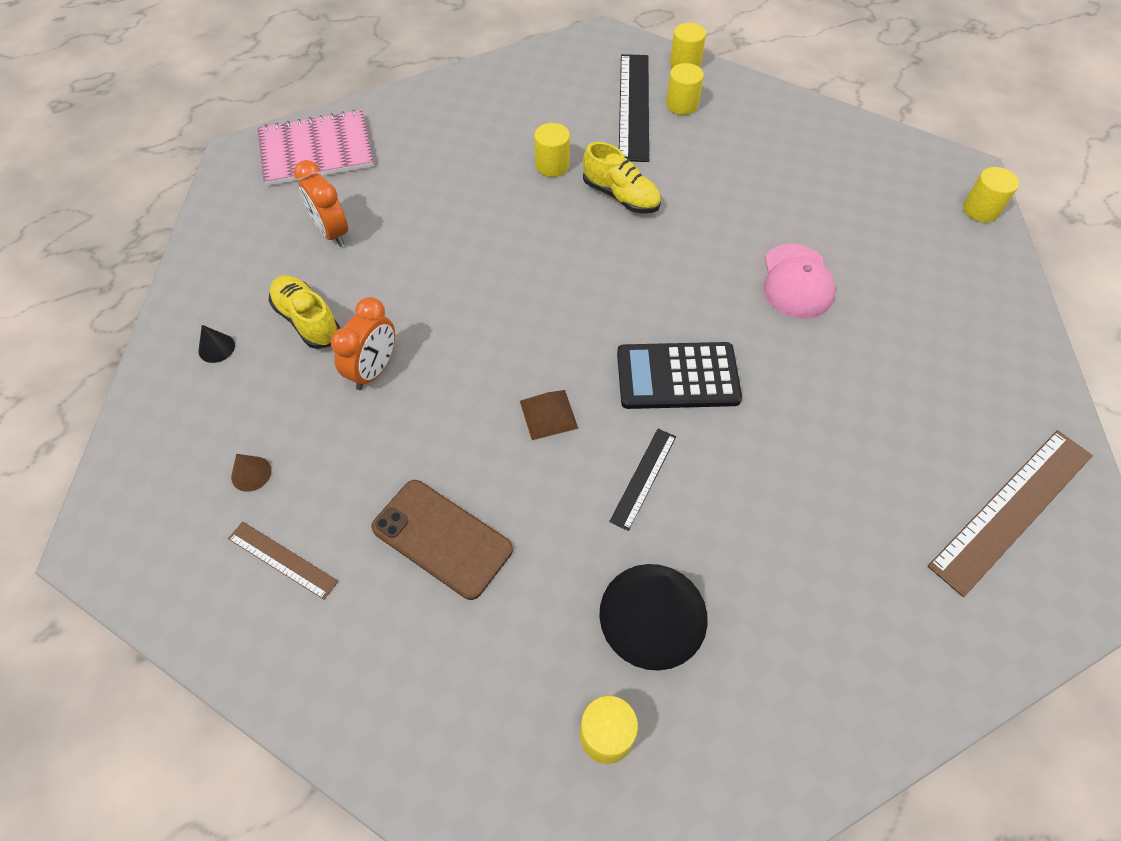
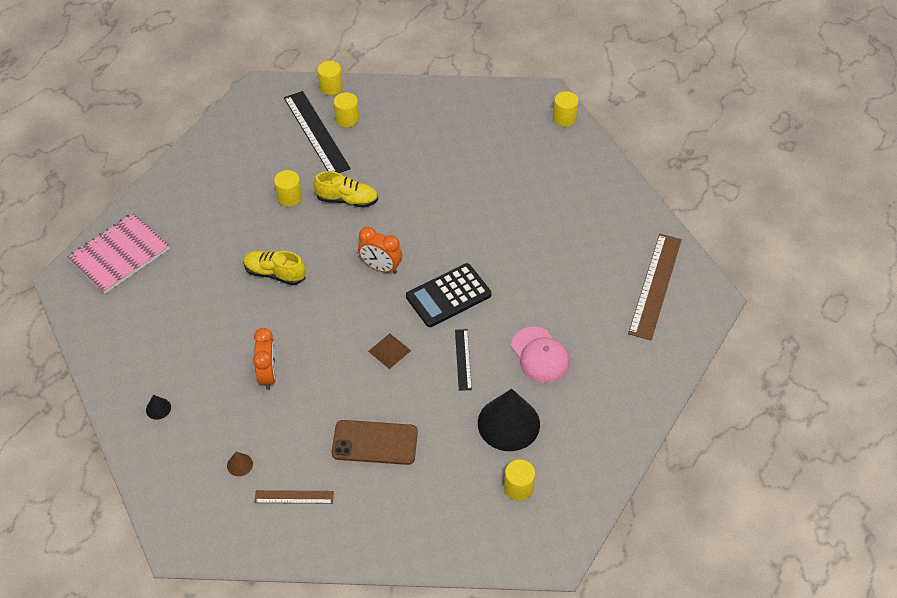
camera: 30 degrees left, 5 degrees down
yellow shoe [269,275,340,349] -> yellow shoe moved to [243,251,306,285]
orange clock [294,160,348,247] -> orange clock moved to [358,227,402,274]
pink cap [764,244,835,319] -> pink cap moved to [511,327,570,383]

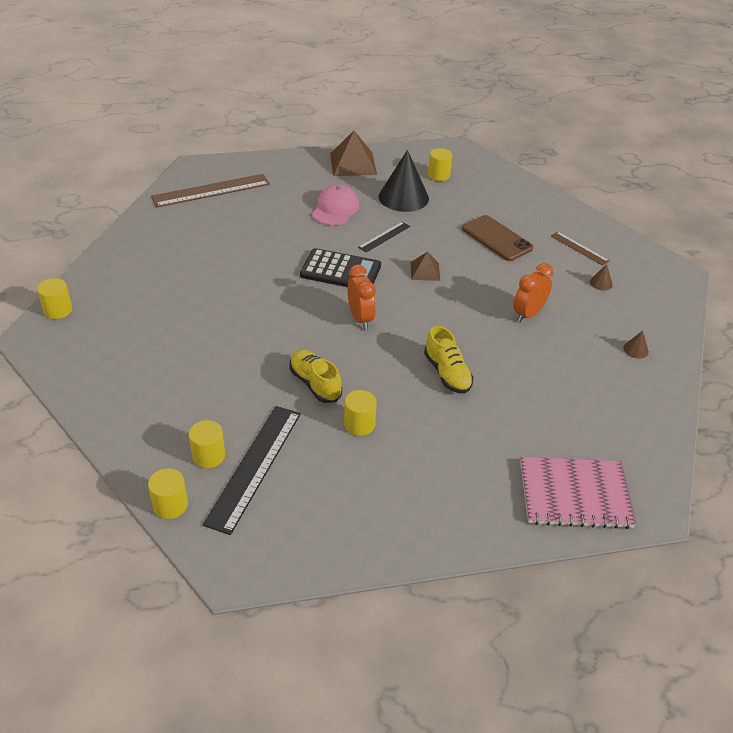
camera: 135 degrees left, 10 degrees down
black cone [146,395,171,420] -> brown cone [623,330,649,359]
none -> brown pyramid [330,131,377,176]

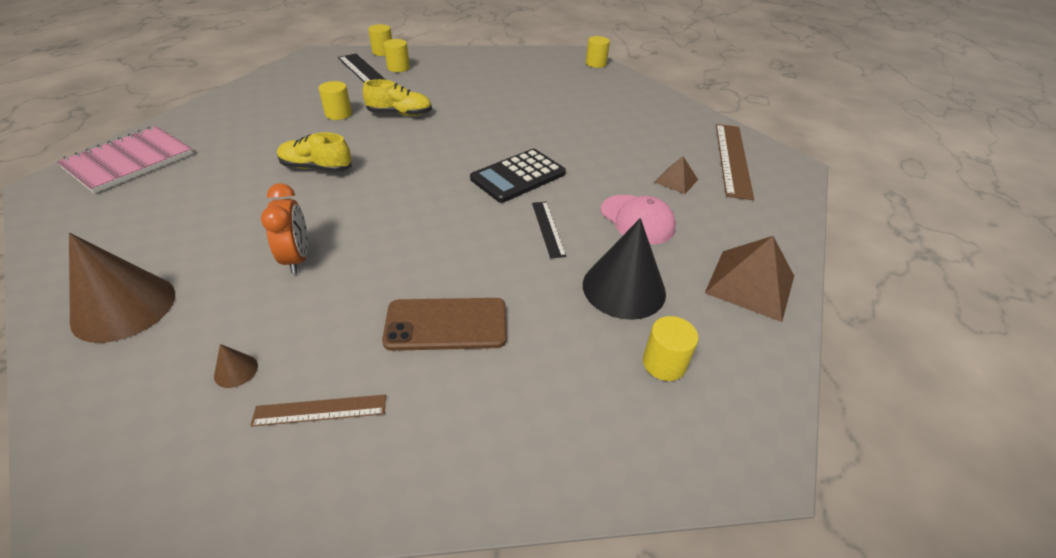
camera: 125 degrees right, 0 degrees up
orange clock [347,265,376,329] -> none
brown pyramid [411,252,440,281] -> brown pyramid moved to [654,156,698,194]
brown cone [623,330,649,359] -> brown cone [69,233,175,343], size x2.48

